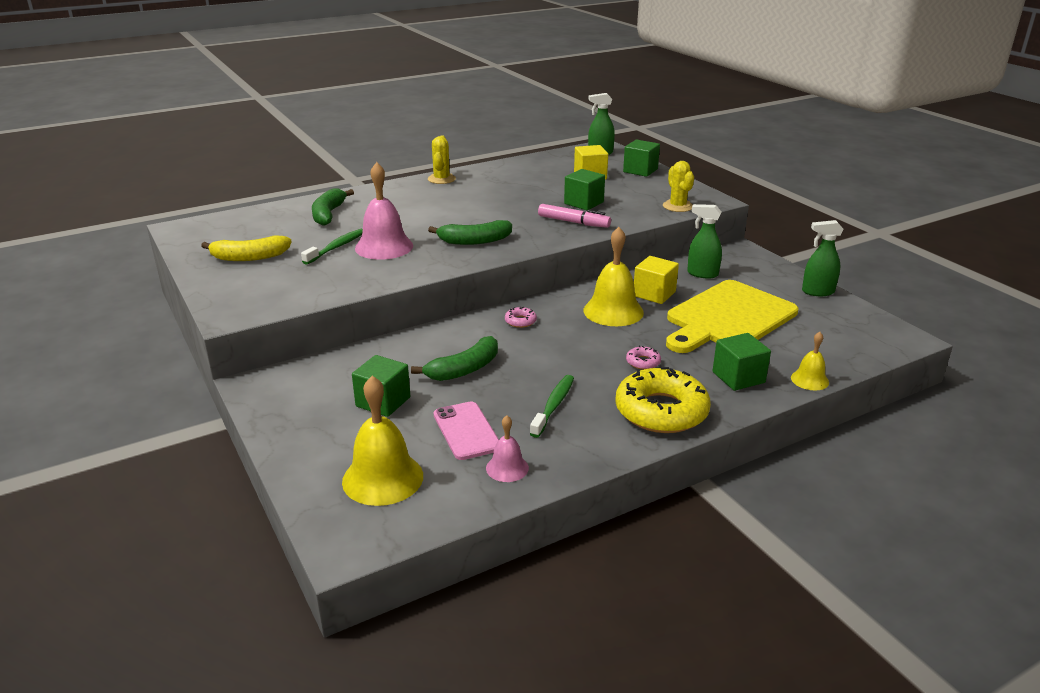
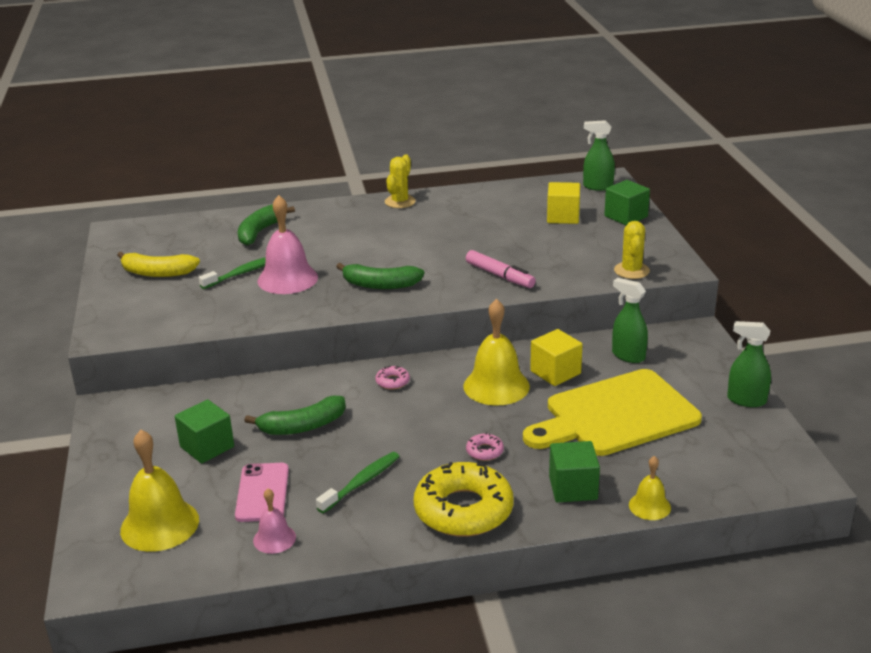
camera: 20 degrees right, 0 degrees up
green cube [564,169,605,210] -> none

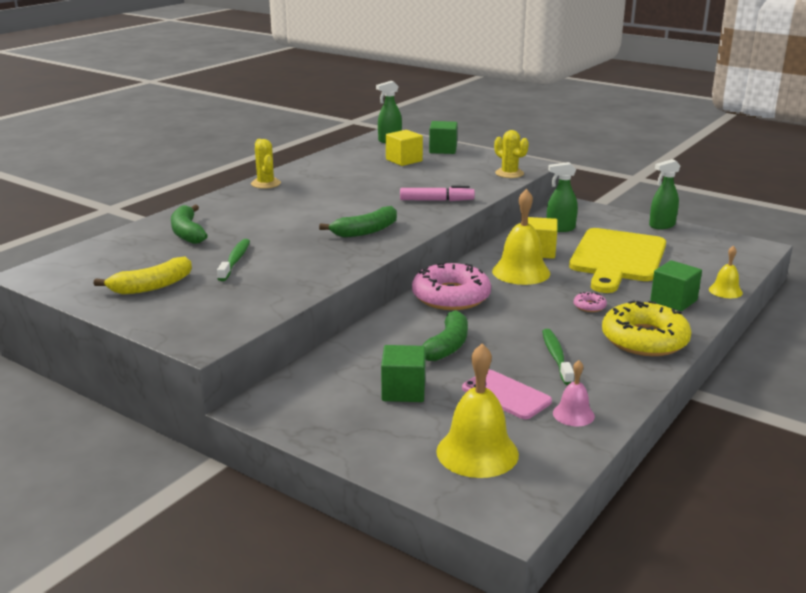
camera: 45 degrees left, 5 degrees down
pink bell [258,195,318,294] -> none
pink donut [375,366,410,389] -> pink donut [412,261,491,310], size x2.46

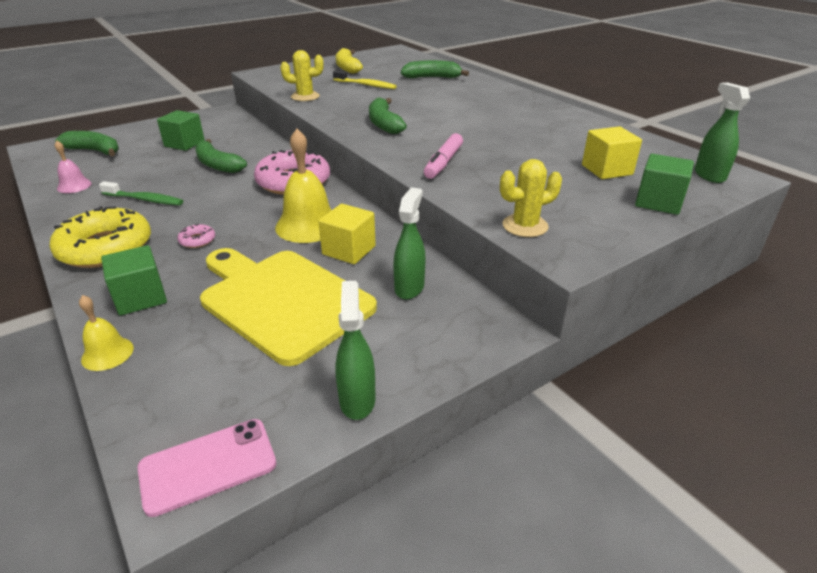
camera: 110 degrees right, 10 degrees up
green toothbrush [217,239,250,281] -> yellow toothbrush [333,70,397,89]
yellow cactus [251,139,281,189] -> yellow cactus moved to [280,50,323,101]
yellow bell [436,343,519,478] -> green banana [55,131,119,156]
pink phone [462,370,552,419] -> pink phone moved to [137,419,276,517]

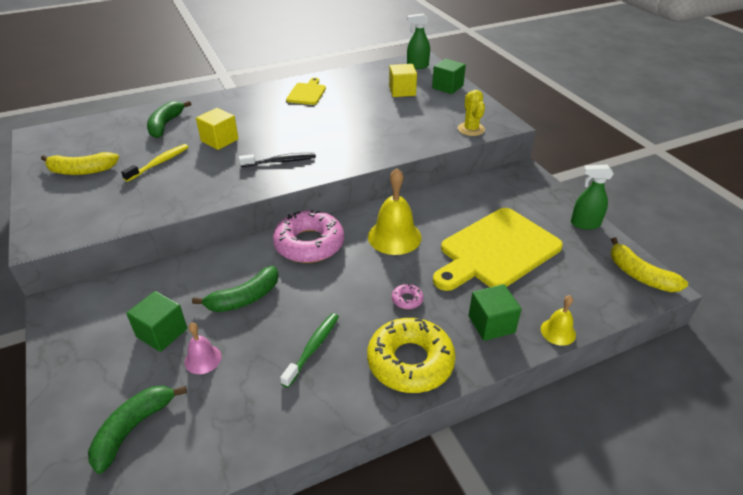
camera: 80 degrees left, 5 degrees up
pink bell [55,141,92,193] -> pink bell moved to [184,323,222,374]
pink phone [137,419,276,517] -> yellow banana [611,238,688,292]
yellow cactus [280,50,323,101] -> none
yellow cube [318,204,376,264] -> yellow cube moved to [196,108,239,150]
green banana [369,98,407,134] -> black toothbrush [239,153,316,167]
green spray bottle [393,187,426,300] -> none
pink marker [424,133,463,179] -> none
none -> yellow cutting board [286,78,326,105]

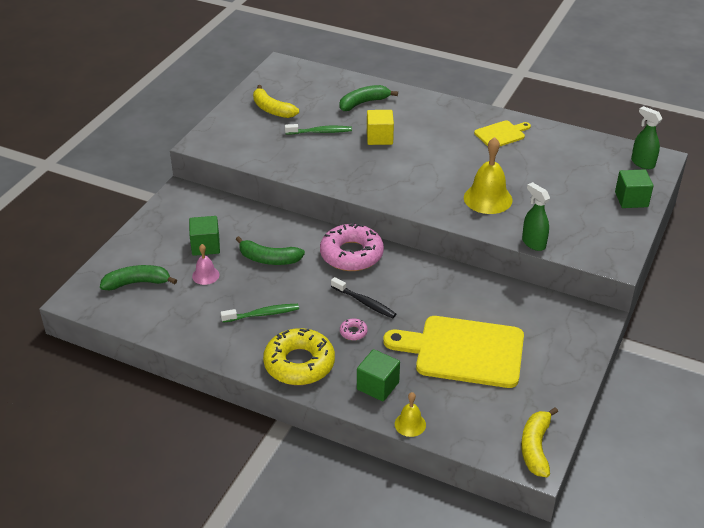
camera: 50 degrees right, 0 degrees up
yellow toothbrush [121,144,189,182] -> green toothbrush [285,124,352,134]
black toothbrush [239,153,316,167] -> black toothbrush moved to [331,277,396,318]
yellow bell [368,168,422,255] -> yellow bell moved to [464,137,512,214]
yellow cube [389,64,417,97] -> none
yellow cactus [458,90,485,136] -> none
green spray bottle [571,165,614,230] -> green spray bottle moved to [522,182,550,251]

